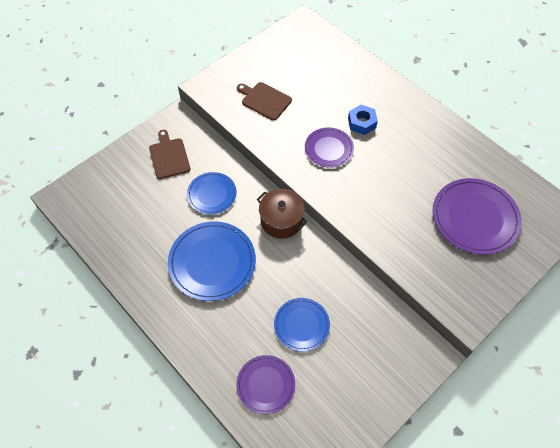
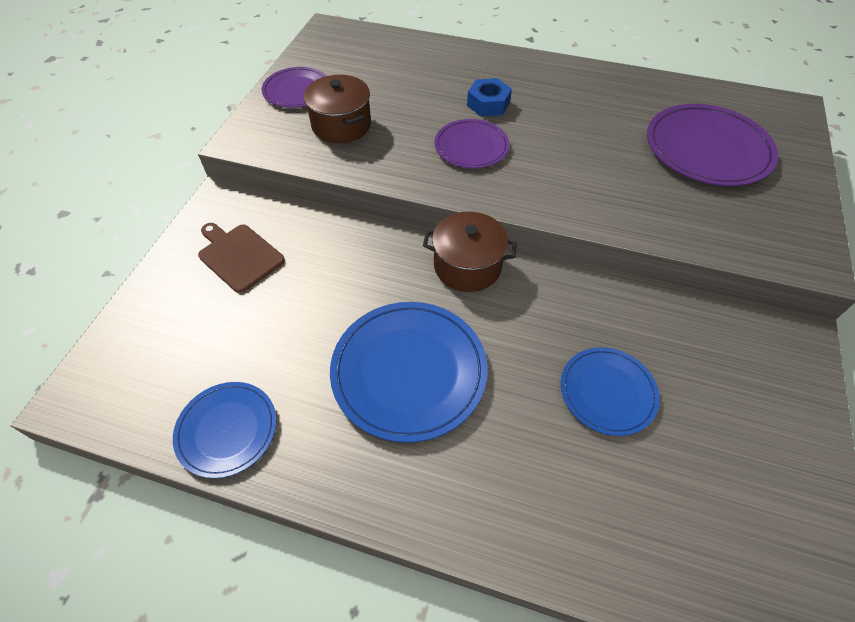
camera: 30 degrees left, 5 degrees down
blue plate [187,172,237,214] -> blue plate moved to [173,382,277,478]
purple plate [236,355,295,414] -> purple plate moved to [262,67,327,108]
brown cutting board [237,82,292,120] -> brown pot [304,75,371,143]

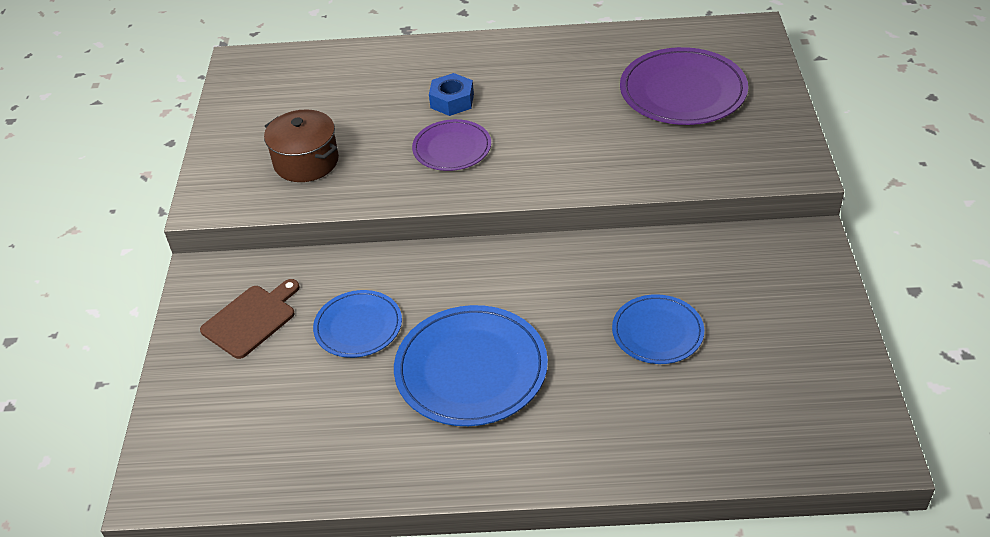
camera: 15 degrees left, 10 degrees down
blue plate [173,382,277,478] -> blue plate moved to [313,290,402,358]
brown cutting board [198,223,285,293] -> brown cutting board turned 105 degrees clockwise [200,279,300,359]
purple plate [262,67,327,108] -> none
brown pot [423,211,517,292] -> none

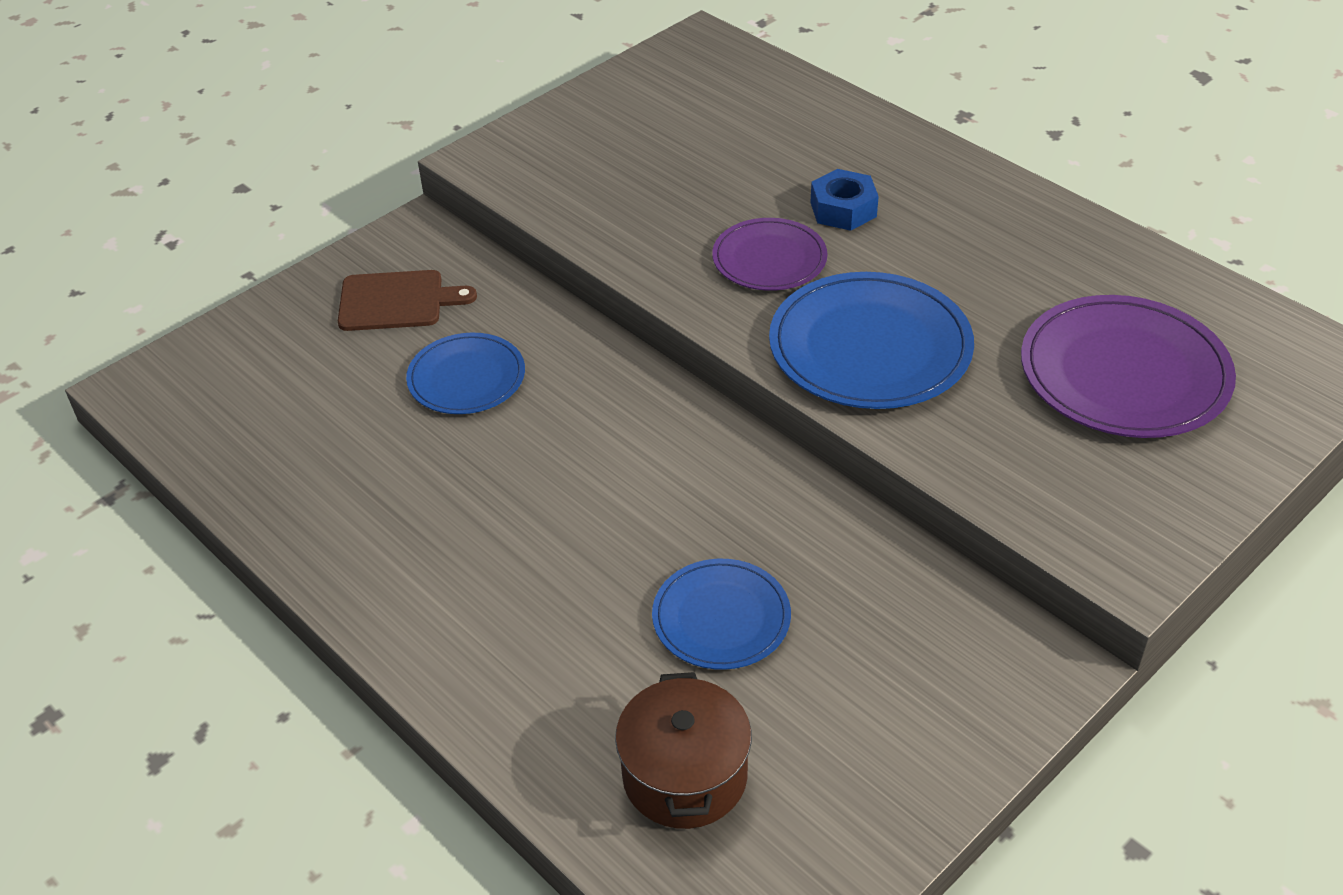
camera: 45 degrees right, 0 degrees up
brown pot [264,109,339,182] -> brown pot moved to [615,672,752,829]
blue plate [394,305,548,426] -> blue plate moved to [769,272,974,409]

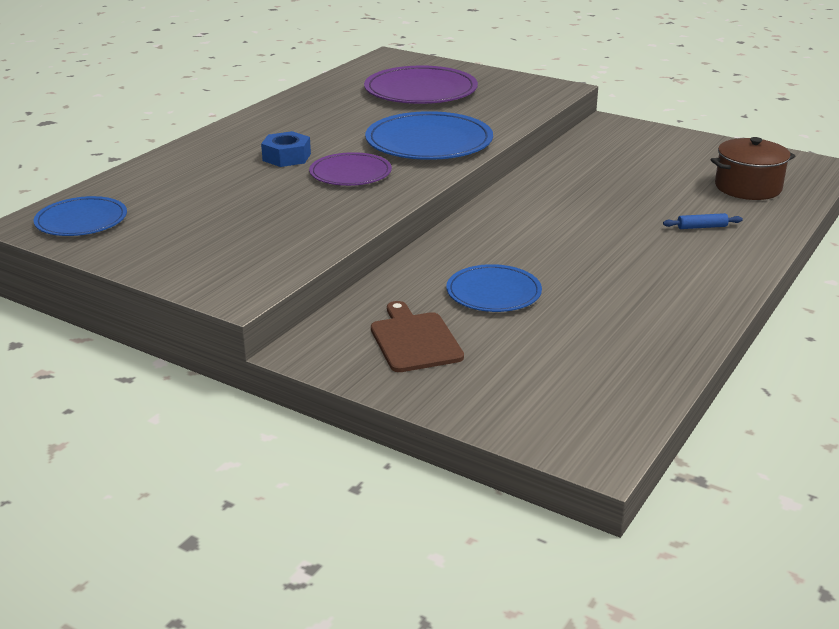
camera: 105 degrees left, 15 degrees down
blue plate [652,559,791,670] -> blue plate moved to [34,196,127,236]
none -> blue rolling pin [663,213,743,229]

